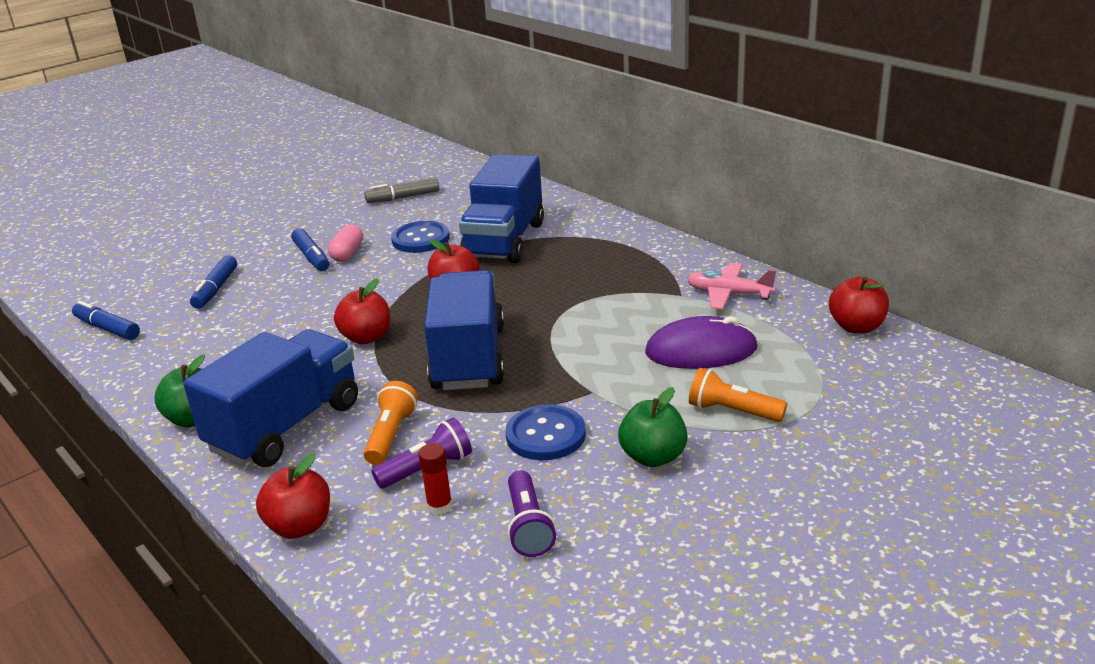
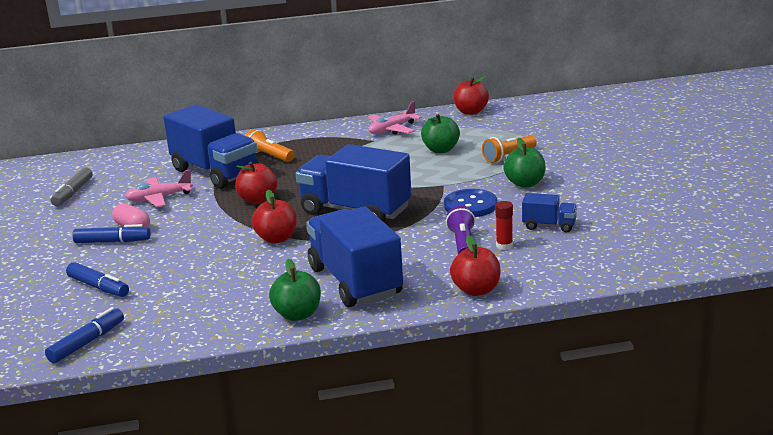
camera: 60 degrees left, 5 degrees down
blue marker [72,301,140,340] -> blue marker turned 150 degrees clockwise [45,307,124,364]
orange flashlight [364,381,418,465] -> orange flashlight moved to [246,129,295,162]
blue button [391,221,450,253] -> pink plane [125,170,193,207]
purple flashlight [507,470,556,557] -> blue truck [522,193,577,232]
purple mouse [645,316,758,369] -> green apple [421,114,460,153]

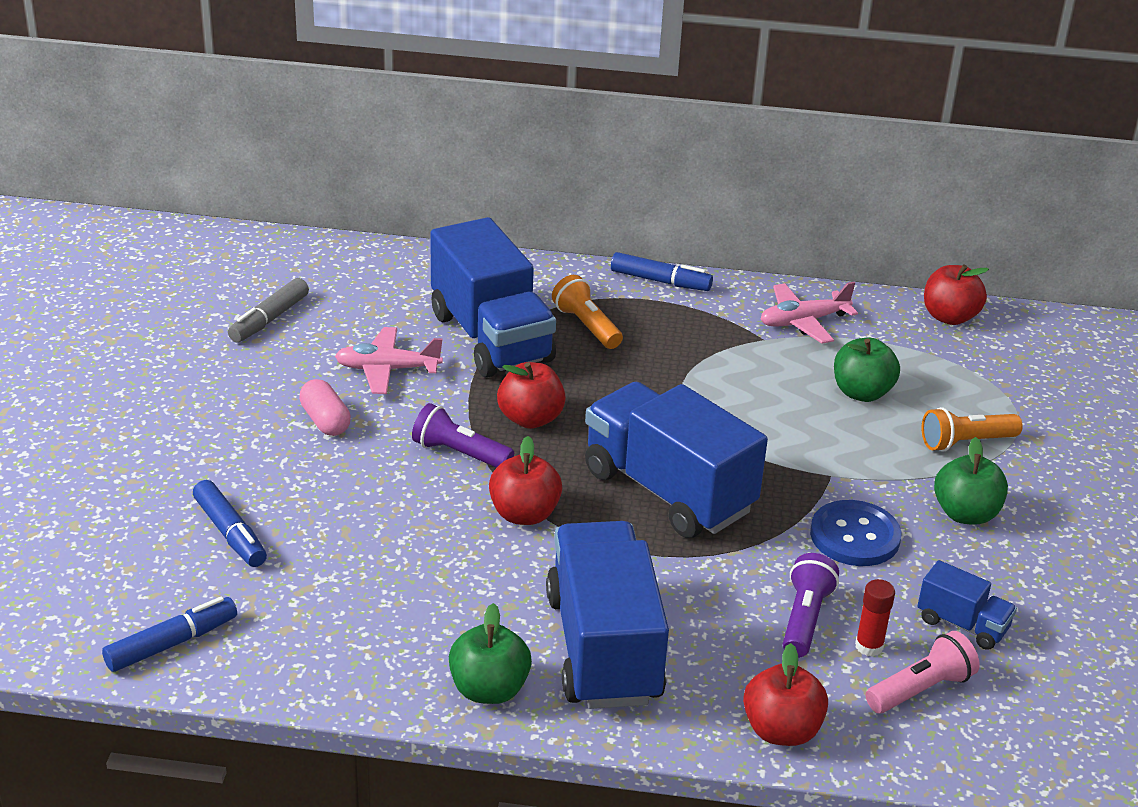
camera: 15 degrees right, 10 degrees up
blue marker [73,224,151,243] -> blue marker moved to [611,252,713,291]
none -> purple flashlight [412,403,514,468]
none -> pink flashlight [866,631,980,713]

